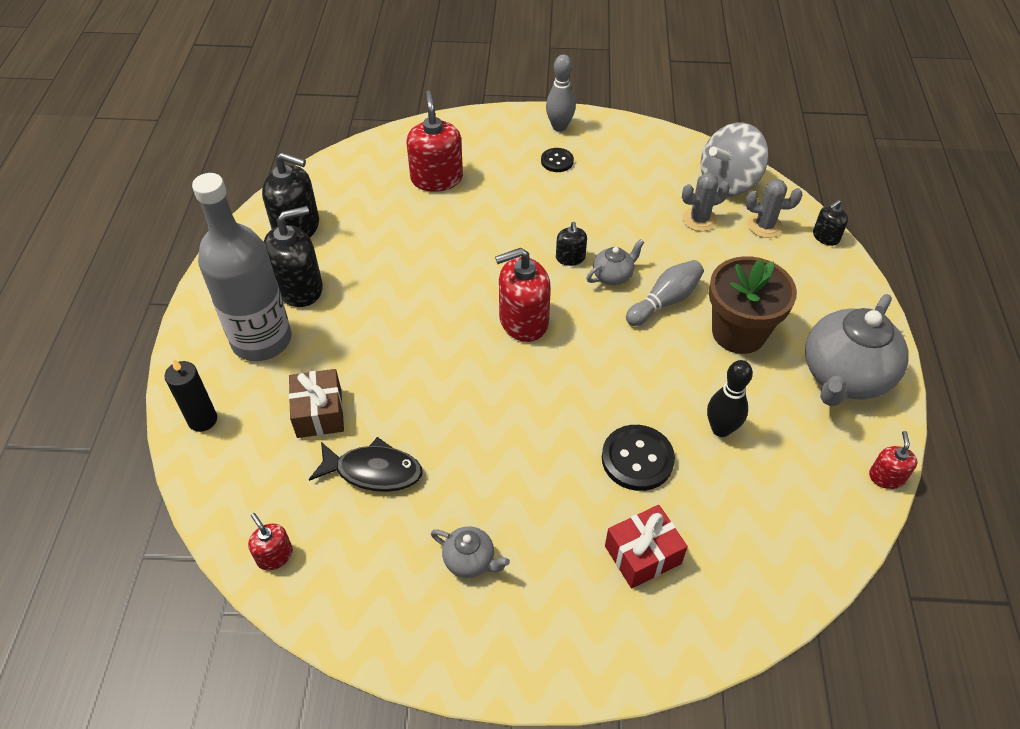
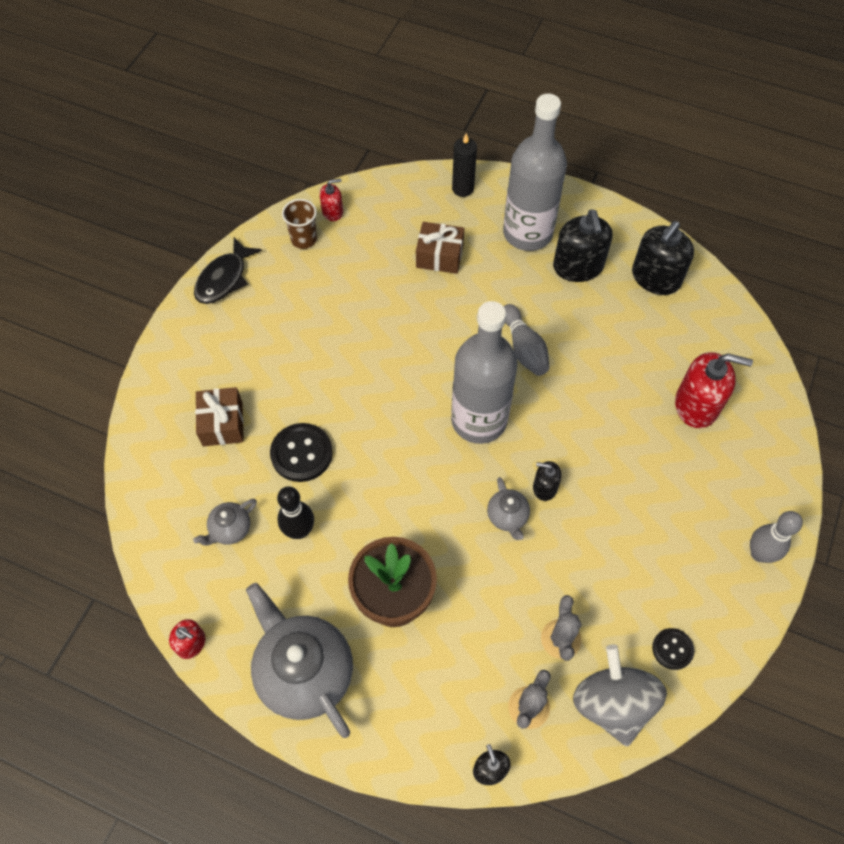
camera: 110 degrees right, 10 degrees up
black fish [309,437,423,492] -> black fish moved to [194,237,262,304]
grey teapot [431,526,510,578] -> grey teapot moved to [193,499,257,546]
red soap dispenser [495,248,551,342] -> grey bottle [451,301,517,444]
black button [541,148,574,172] -> black button moved to [652,628,694,670]
red gift [605,505,688,589] -> brown gift [195,387,244,447]
grey bowling pin [626,260,704,326] -> grey bowling pin moved to [504,304,550,376]
none -> brown cup [282,199,317,249]

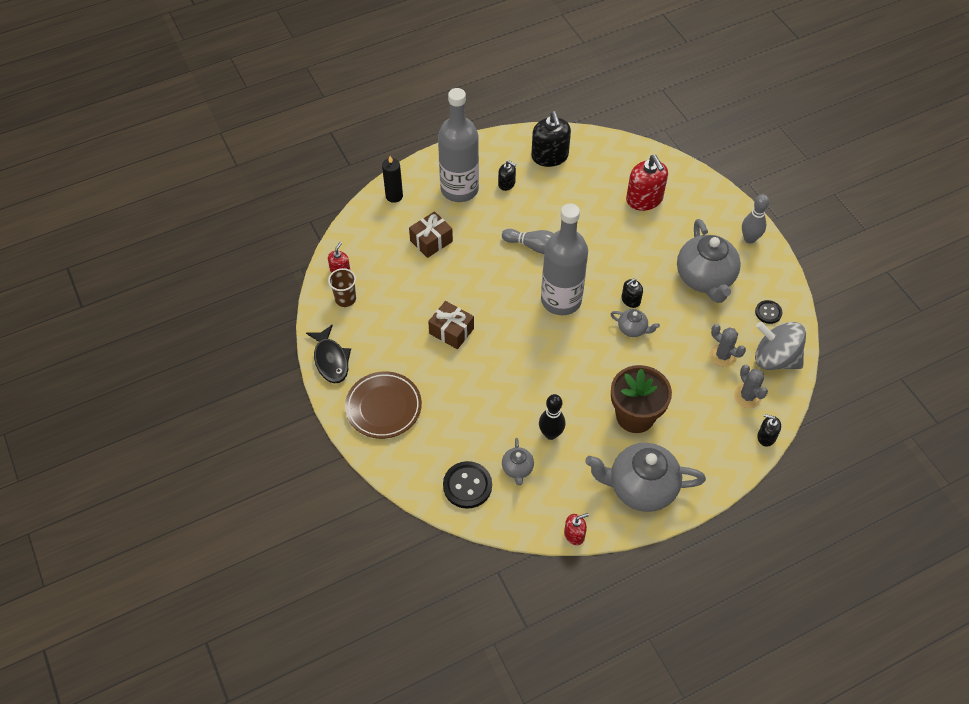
camera: 50 degrees left, 5 degrees down
brown gift [195,387,244,447] -> brown gift moved to [428,301,474,349]
black button [270,423,333,482] -> black button moved to [443,461,492,509]
black soap dispenser [553,209,613,282] -> black soap dispenser [498,161,516,191], size x0.53
red soap dispenser [675,352,753,428] -> red soap dispenser turned 105 degrees clockwise [626,155,668,211]
none -> brown plate [345,371,422,439]
none -> grey teapot [677,219,741,303]

